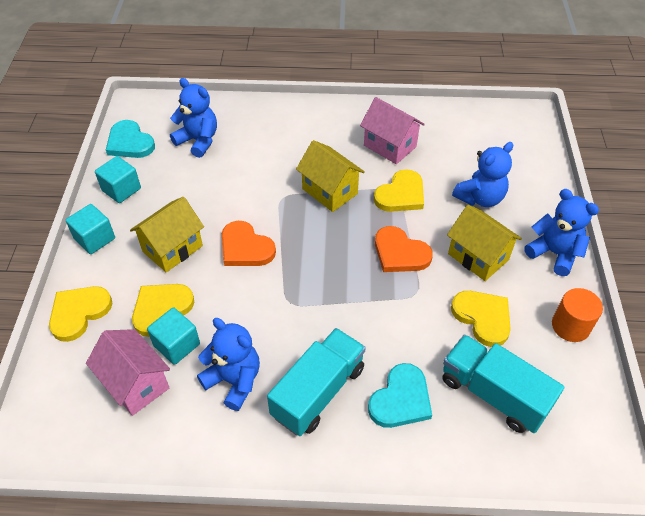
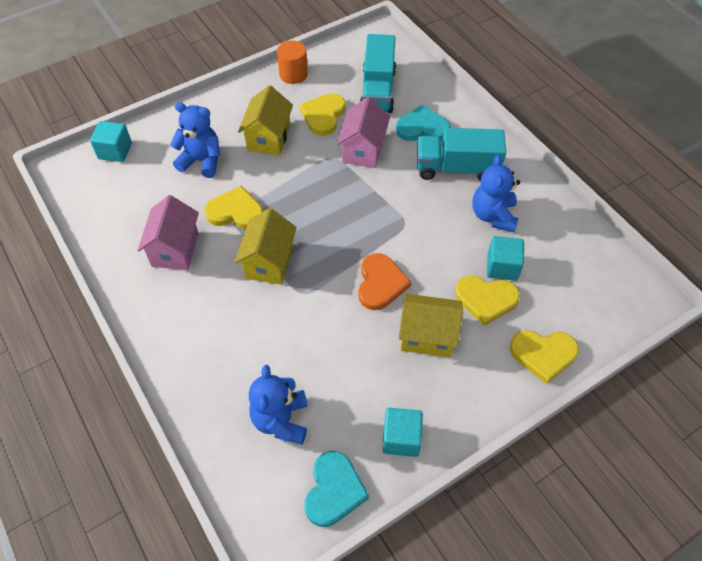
camera: 125 degrees left, 5 degrees up
turquoise cube [66,204,115,254] -> turquoise cube moved to [90,121,132,162]
pink house [86,329,170,416] -> pink house moved to [337,97,390,168]
orange heart [375,226,433,272] -> none
blue teddy bear [524,189,599,276] -> none

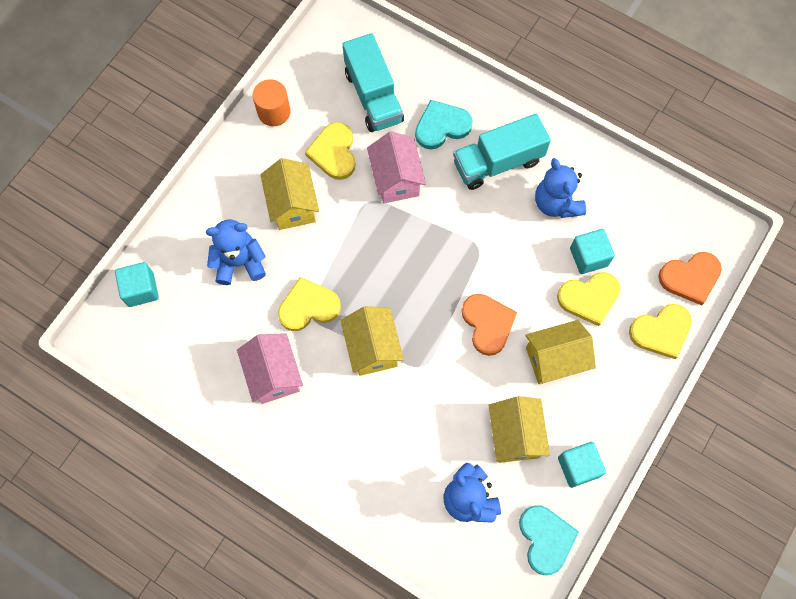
camera: 25 degrees left, 15 degrees up
none -> yellow house [489,396,550,463]
none -> orange heart [658,252,722,305]

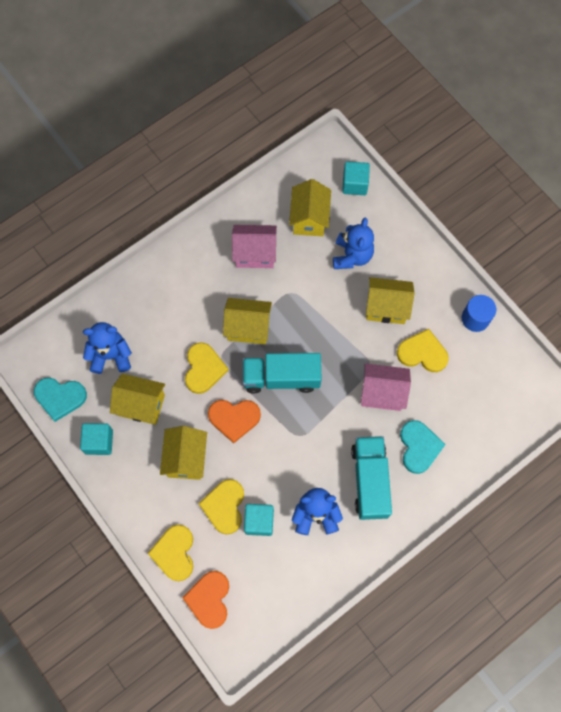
camera: 110 degrees right, 0 degrees up
orange cylinder [253,79,291,126] -> blue cylinder [462,295,496,332]
yellow heart [278,277,341,331] -> yellow heart moved to [185,342,229,394]
turquoise truck [343,33,404,132] -> turquoise truck moved to [243,353,322,394]
none -> yellow house [289,179,331,236]

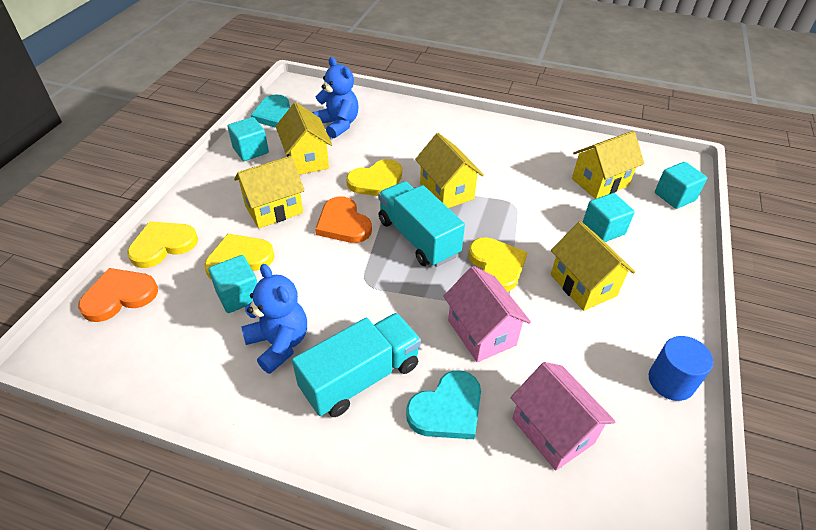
camera: 55 degrees right, 25 degrees down
pink house [232,225,277,268] -> pink house moved to [511,362,615,471]
blue teddy bear [333,217,374,269] -> turquoise cube [582,193,635,242]
yellow heart [397,329,449,372] -> yellow heart moved to [468,237,528,292]

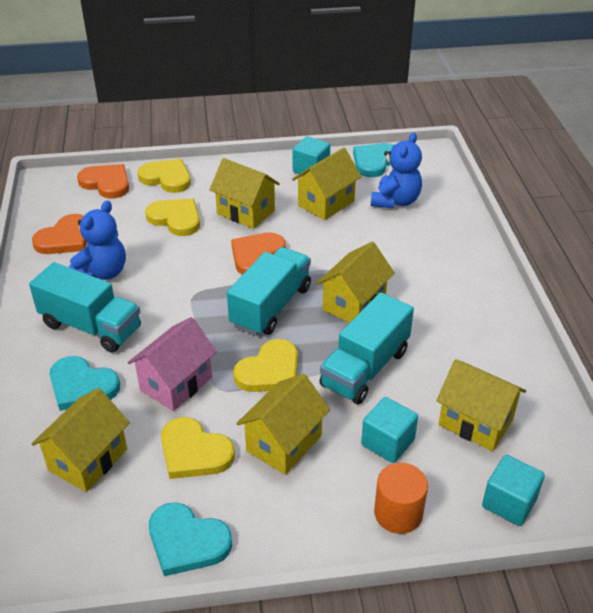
camera: 65 degrees right, 5 degrees down
turquoise cube [209,255,257,313] -> none
yellow heart [346,159,402,196] -> yellow heart moved to [161,417,235,479]
pink house [511,362,615,471] -> yellow house [32,388,130,492]
blue cylinder [649,336,714,401] -> turquoise heart [149,502,232,576]
none -> orange heart [32,214,87,254]
none -> turquoise truck [319,292,414,405]
none -> orange cylinder [374,463,428,534]

